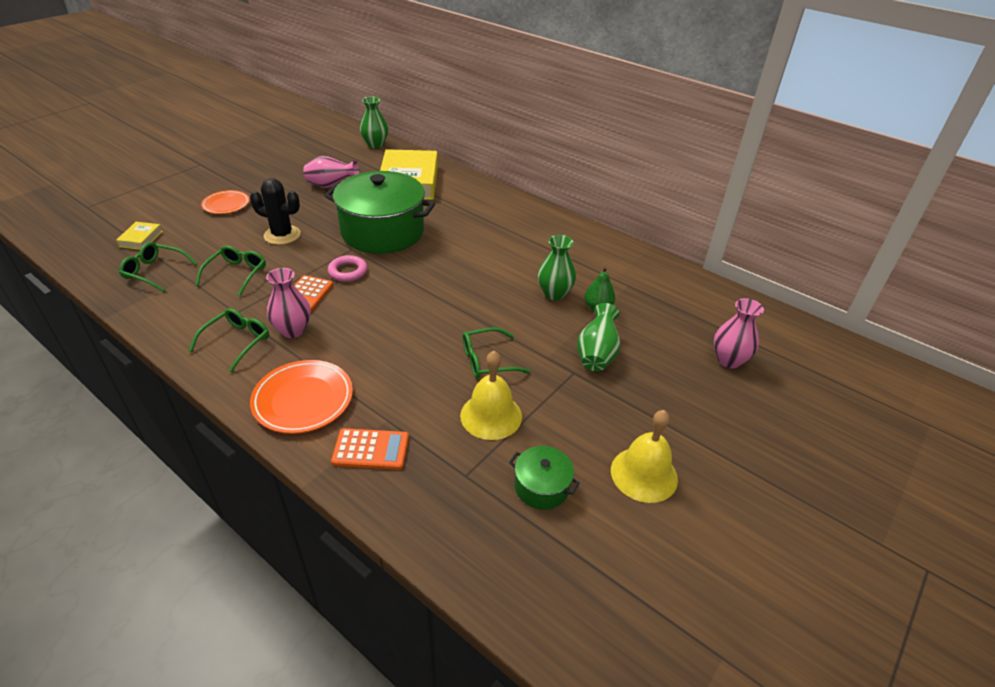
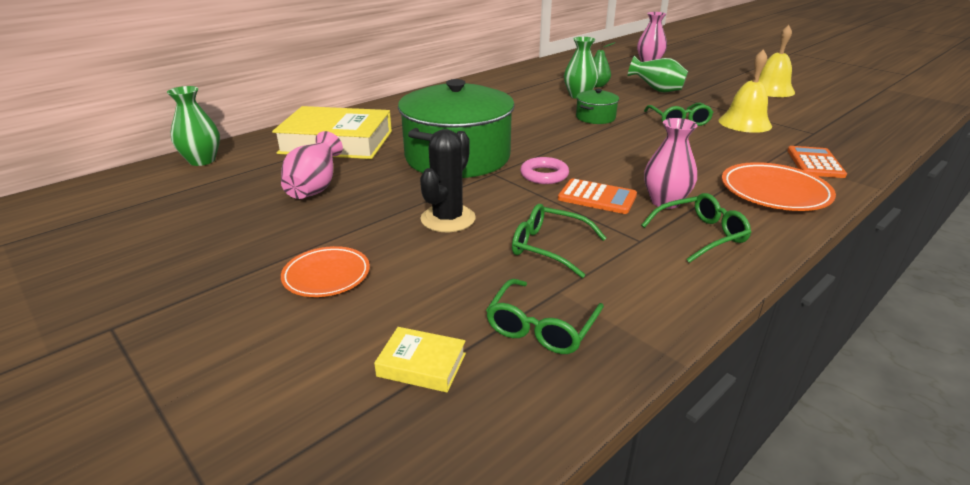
camera: 80 degrees left, 10 degrees down
green glasses [189,308,269,372] -> green glasses turned 120 degrees clockwise [641,193,751,263]
green pot [509,446,580,510] -> green pot moved to [576,89,619,124]

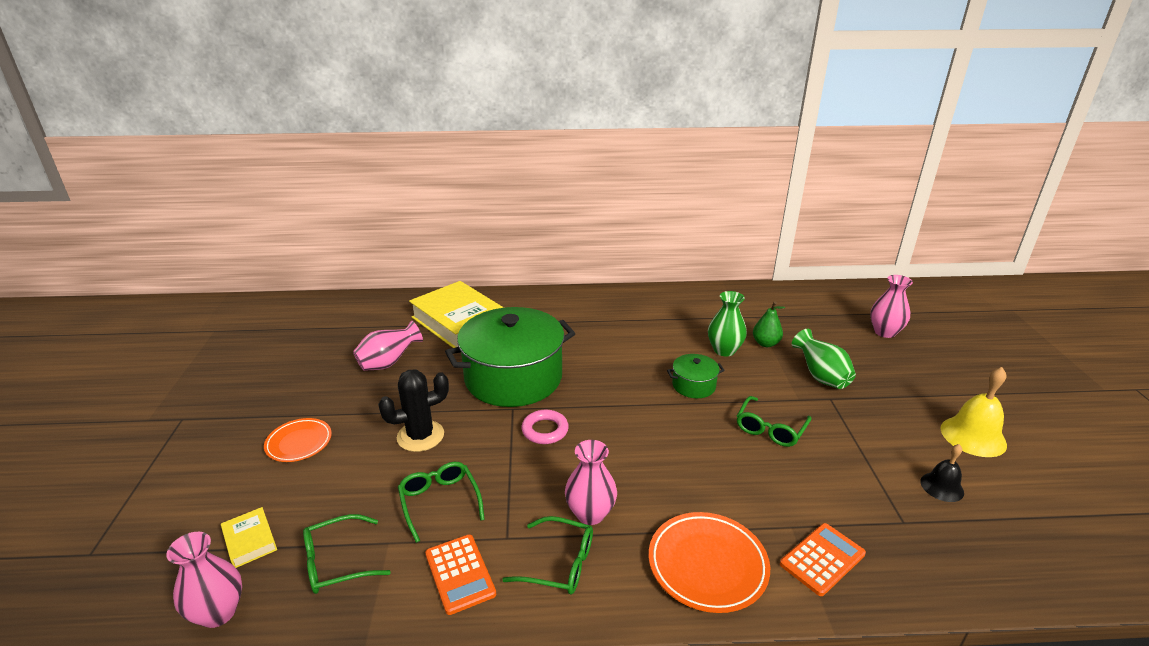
camera: 40 degrees right, 0 degrees up
green vase [167,86,220,166] -> none
orange calculator [558,178,637,214] -> orange calculator moved to [425,534,496,615]
yellow bell [719,49,772,133] -> none
none -> pink vase [166,532,242,628]
none -> black bell [920,444,964,502]

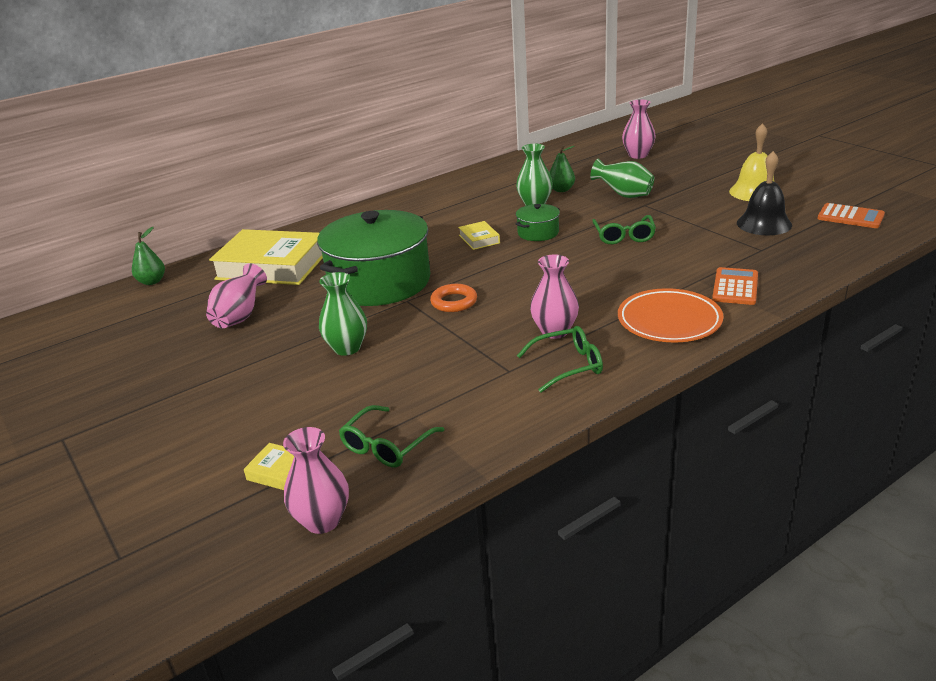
camera: 30 degrees left, 0 degrees up
orange plate [264,418,332,462] -> none
black cactus [378,370,449,452] -> green vase [319,272,367,356]
green glasses [398,462,485,543] -> none
orange calculator [425,534,496,615] -> orange calculator moved to [818,203,885,228]
pink ring [521,410,569,444] -> orange ring [430,284,477,312]
black bell [920,444,964,502] -> black bell [737,151,792,235], size x1.64
none -> green pear [132,227,165,285]
none -> yellow book [458,221,500,250]

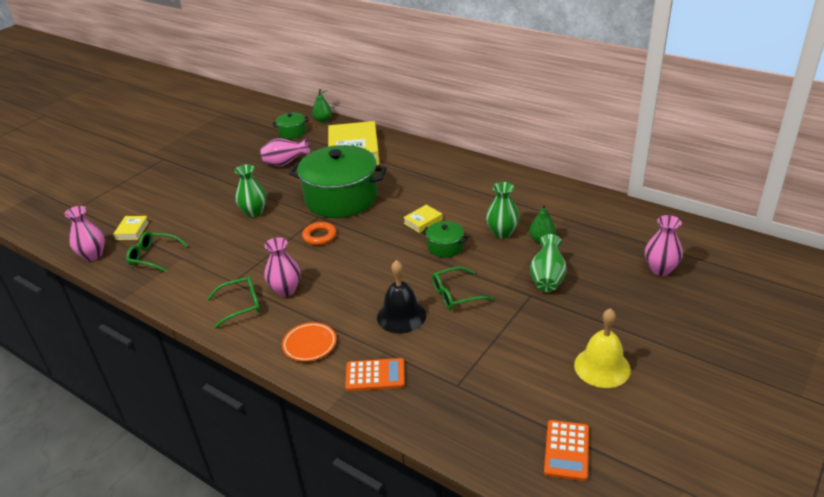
camera: 70 degrees right, 5 degrees up
green glasses [517,326,603,392] -> green glasses turned 75 degrees counterclockwise [207,276,260,328]
orange plate [618,288,724,342] -> orange plate [282,322,336,361], size x0.66
black bell [737,151,792,235] -> black bell moved to [377,260,426,334]
none -> green pot [273,113,309,139]

